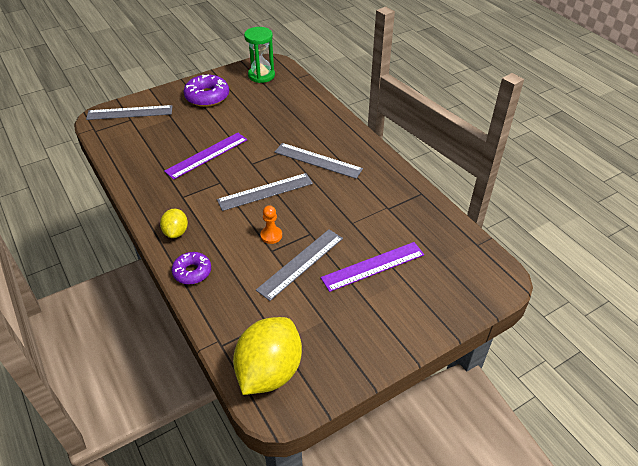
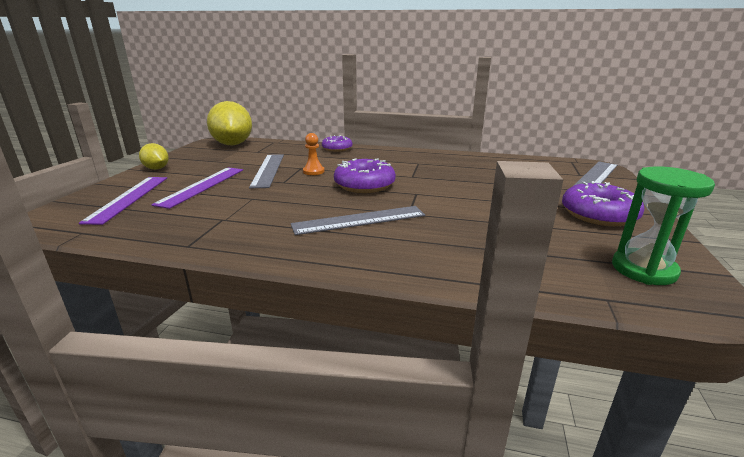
camera: 135 degrees right, 20 degrees down
yellow lemon [160,209,188,238] -> yellow lemon moved to [139,143,169,170]
purple ruler [164,133,247,180] -> purple ruler moved to [79,177,167,225]
grey ruler [217,173,313,211] -> purple donut [334,158,396,193]

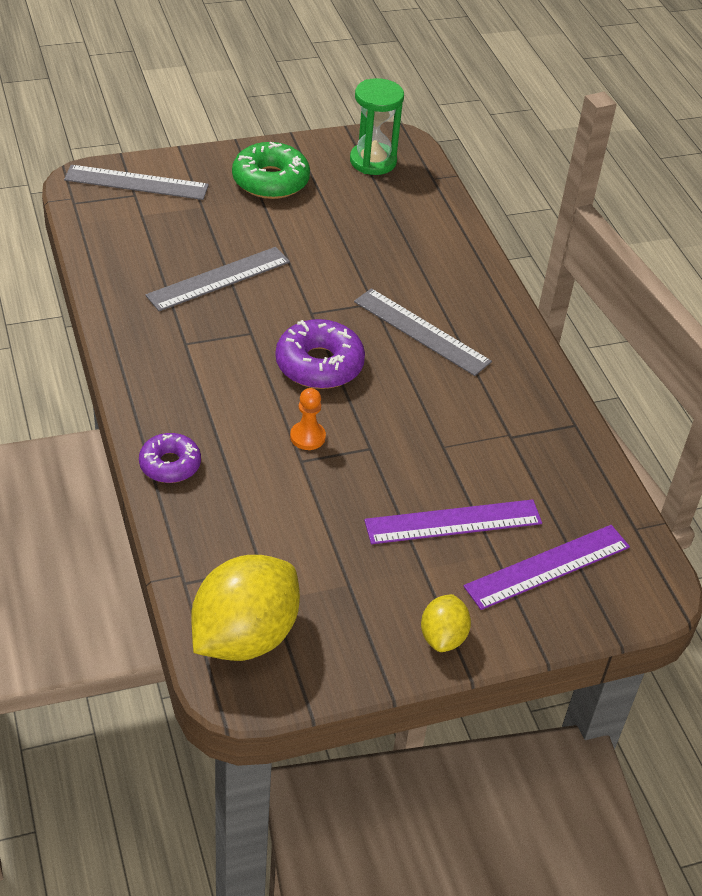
camera: 125 degrees left, 20 degrees up
grey ruler [249,154,284,188] -> grey ruler moved to [145,247,290,311]
purple donut [562,181,644,226] -> green donut [232,142,310,199]

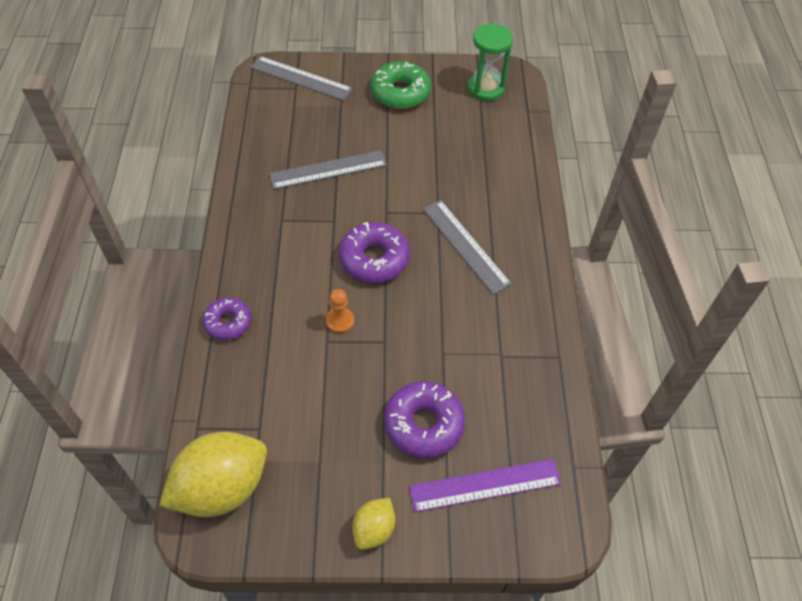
camera: 20 degrees right, 10 degrees up
purple ruler [364,499,542,544] -> purple donut [384,381,465,458]

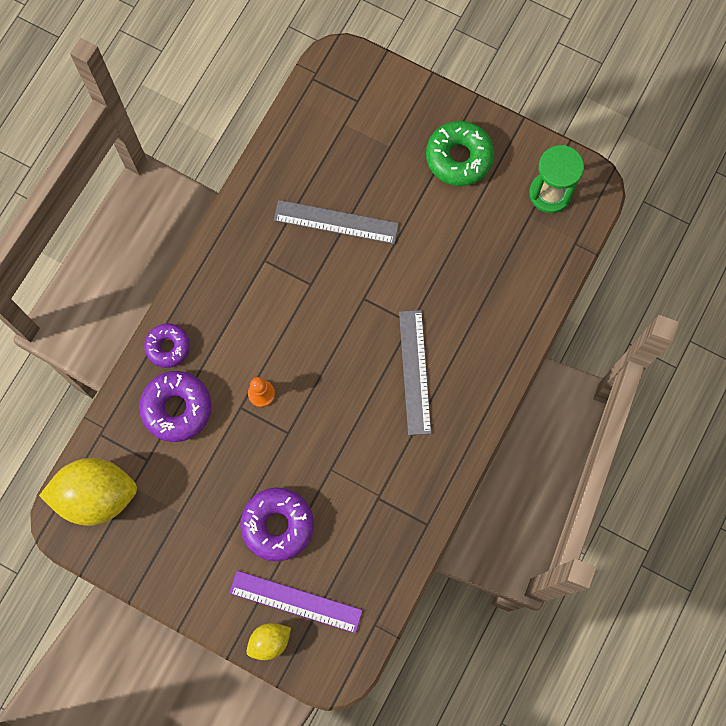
camera: 30 degrees right, 20 degrees up
grey ruler [250,56,353,101] -> none
purple donut [339,222,410,283] -> purple donut moved to [139,371,211,442]
yellow lemon [352,498,395,549] -> yellow lemon moved to [247,623,291,660]

